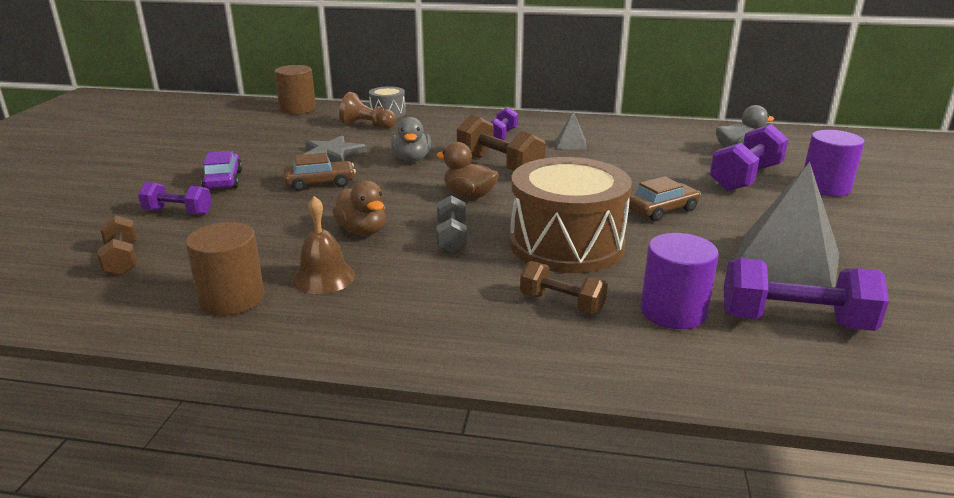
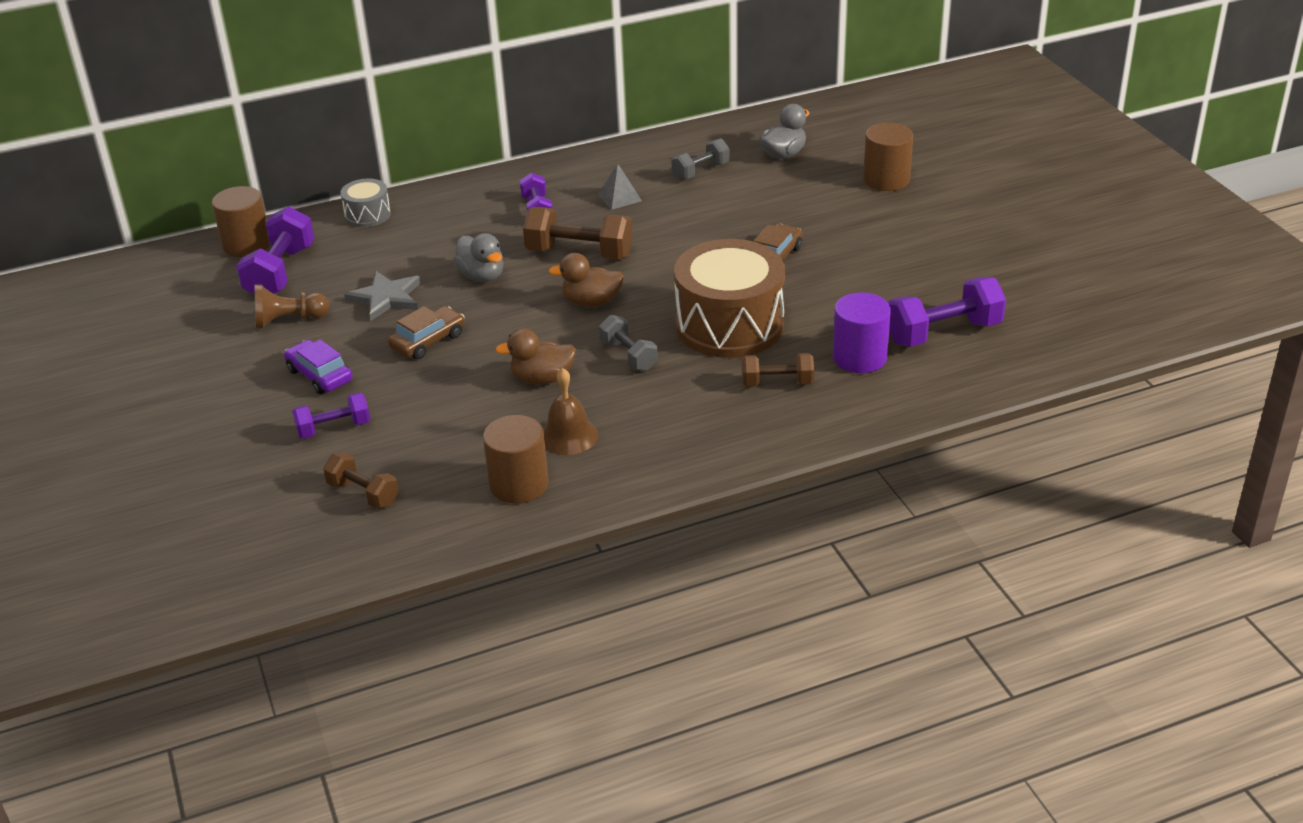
camera: 30 degrees left, 10 degrees up
brown duck [332,180,386,235] -> brown duck turned 150 degrees clockwise [495,328,576,385]
brown pawn [339,92,396,129] -> brown pawn moved to [254,284,329,329]
purple dumbbell [710,124,789,191] -> purple dumbbell moved to [236,206,315,294]
grey pyramid [735,162,839,288] -> none
purple cylinder [804,130,865,196] -> brown cylinder [863,123,913,191]
none -> grey dumbbell [671,138,730,180]

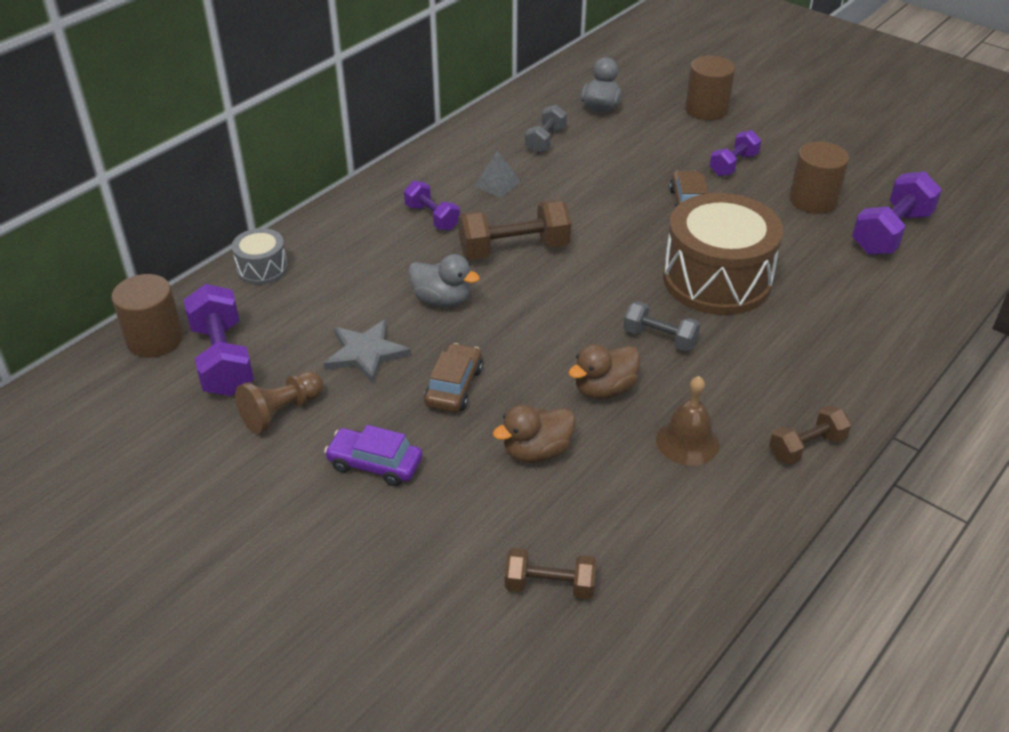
camera: 30 degrees left, 5 degrees up
purple dumbbell [292,392,370,439] -> purple dumbbell moved to [710,130,761,176]
brown cylinder [483,415,548,504] -> brown cylinder moved to [789,142,849,214]
brown duck [549,253,624,307] -> brown duck moved to [493,405,576,463]
brown dumbbell [742,353,814,387] -> brown dumbbell moved to [769,405,851,465]
purple cylinder [833,292,891,373] -> none

